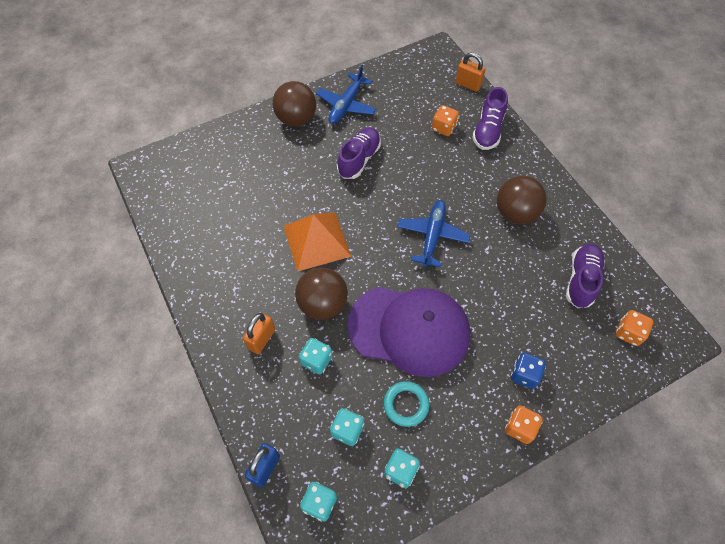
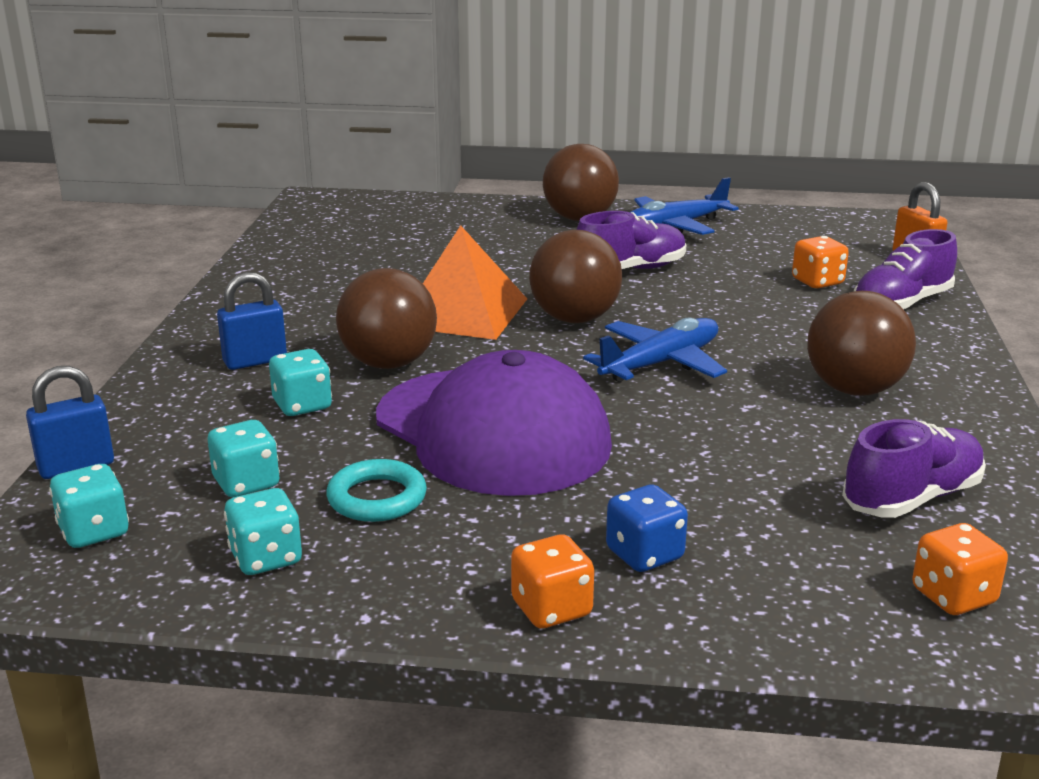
camera: 35 degrees right, 35 degrees down
orange padlock [243,313,275,354] -> blue padlock [217,272,287,370]
none -> brown ball [529,230,622,323]

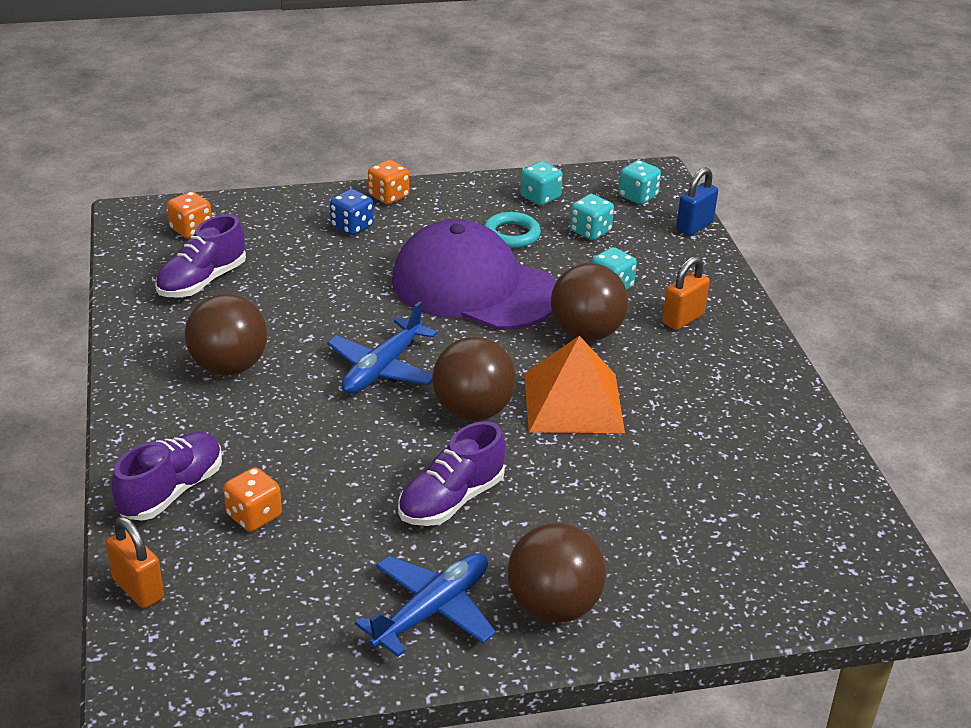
camera: 160 degrees right, 10 degrees up
blue padlock [217,272,287,370] -> orange padlock [662,256,710,330]

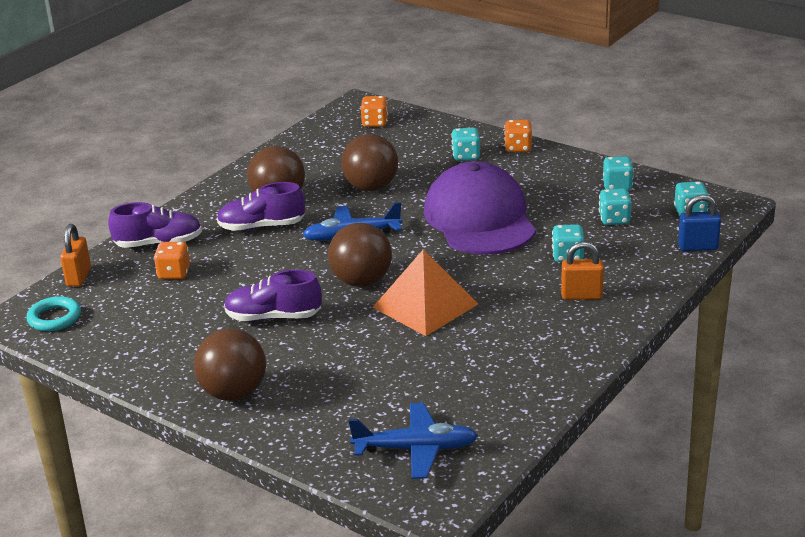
camera: 50 degrees right, 5 degrees down
purple shoe [155,214,246,297] -> purple shoe moved to [217,182,305,231]
blue dice [330,189,373,235] -> turquoise dice [451,128,480,161]
blue plane [355,553,496,657] -> blue plane moved to [349,403,478,479]
turquoise ring [484,212,541,248] -> turquoise ring moved to [27,296,81,332]
brown ball [550,263,628,341] -> brown ball moved to [341,134,398,191]

